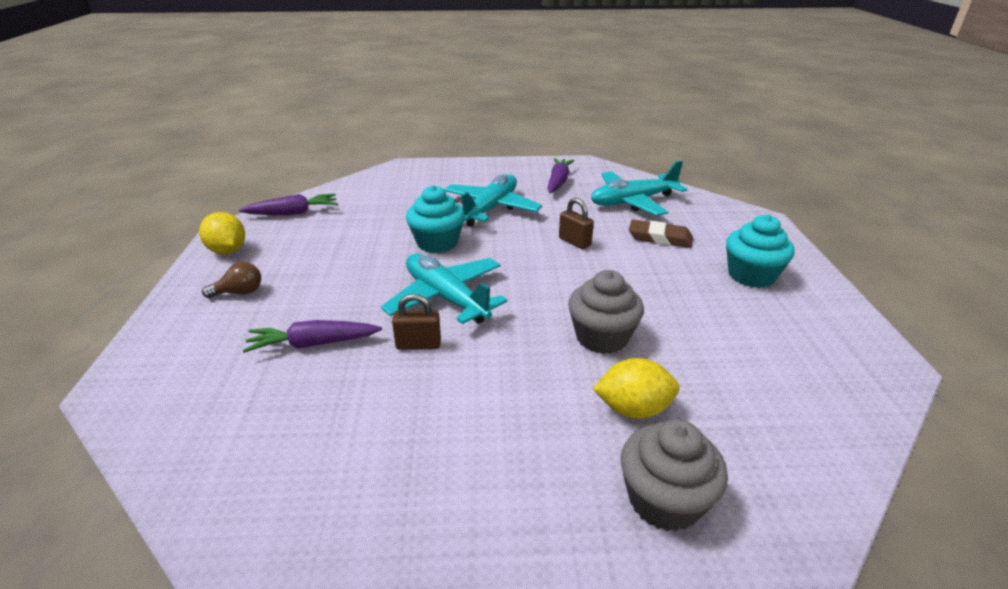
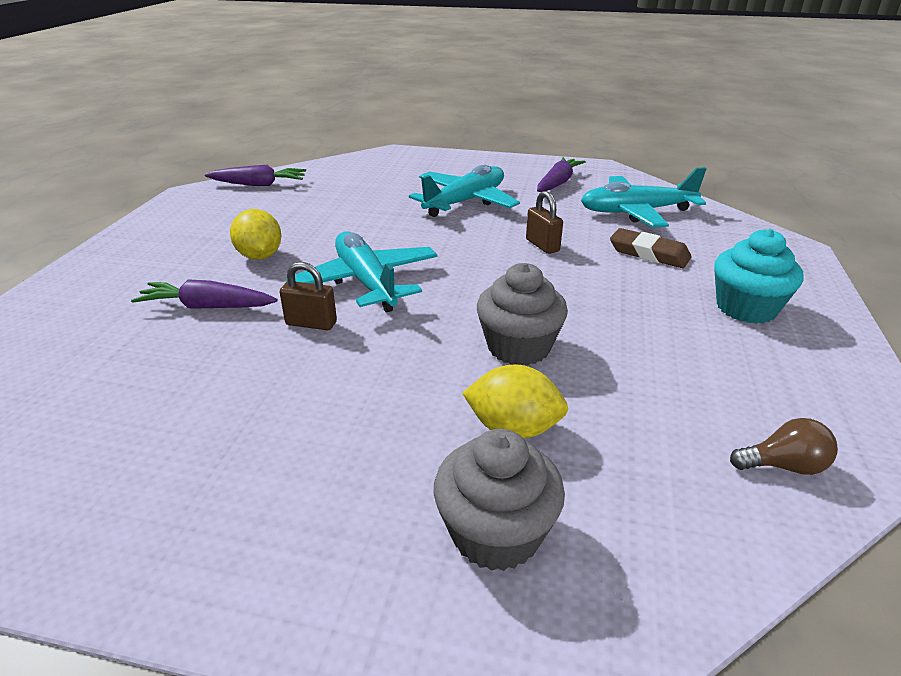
camera: 15 degrees right, 0 degrees up
yellow lemon [199,212,245,254] -> yellow lemon moved to [230,209,281,260]
brown light bulb [202,262,261,298] -> brown light bulb moved to [730,418,838,475]
turquoise cupcake [406,185,465,253] -> none

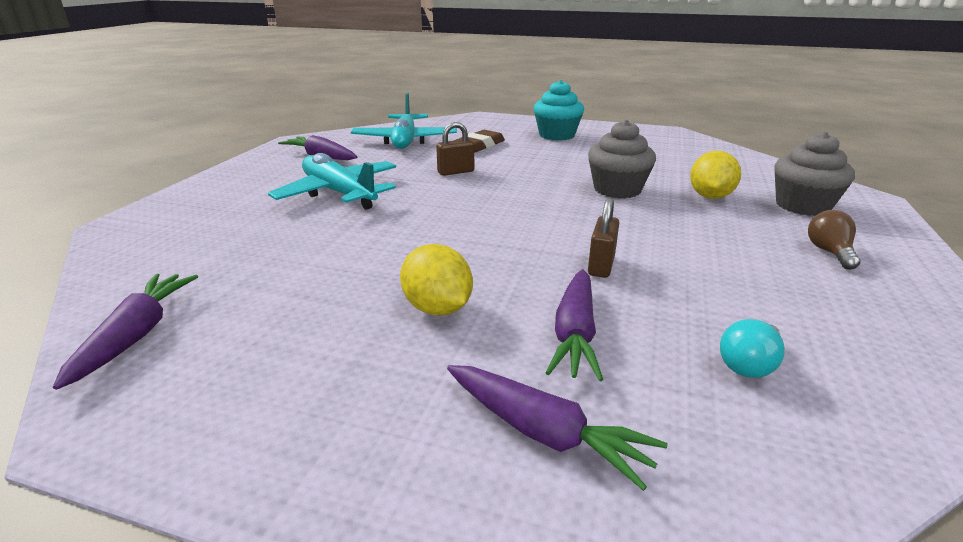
camera: 85 degrees left, 5 degrees down
yellow lemon [230,209,281,260] -> yellow lemon turned 75 degrees clockwise [400,244,473,316]
turquoise plane [286,231,438,313] -> none
brown light bulb [730,418,838,475] -> brown light bulb moved to [808,210,861,270]
none -> purple carrot [447,365,668,491]
none -> turquoise light bulb [720,319,785,378]

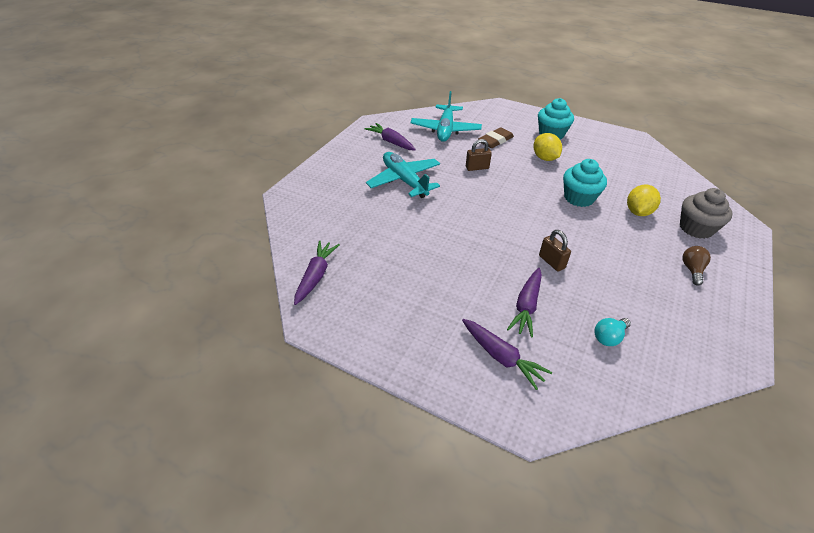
camera: 10 degrees right, 15 degrees up
yellow lemon [400,244,473,316] -> yellow lemon moved to [533,133,562,161]
grey cupcake [588,120,656,198] -> turquoise cupcake [563,159,607,207]
brown padlock [588,198,619,278] -> brown padlock turned 60 degrees counterclockwise [539,230,571,272]

